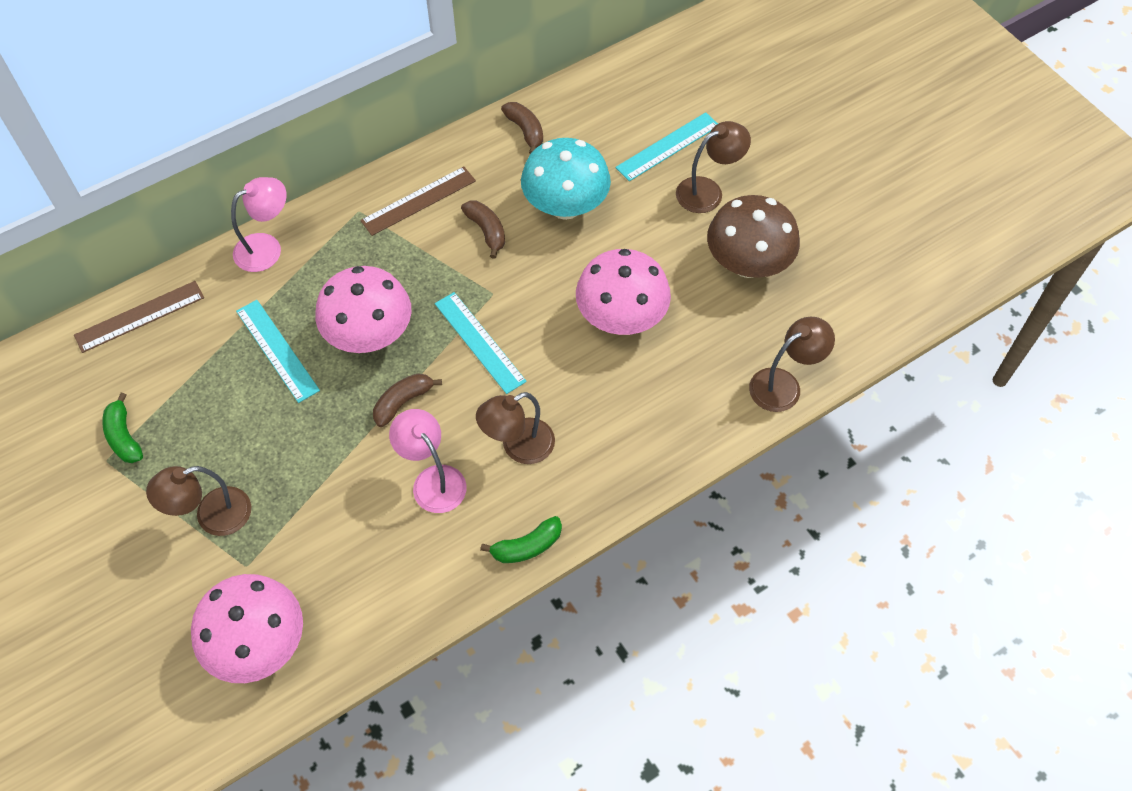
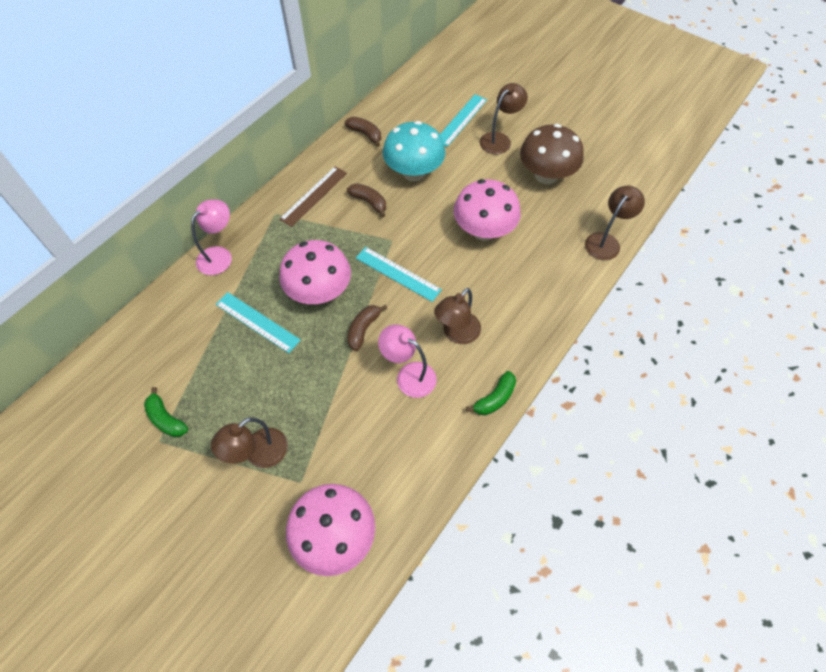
camera: 20 degrees left, 0 degrees up
brown ruler [74,281,204,353] -> none

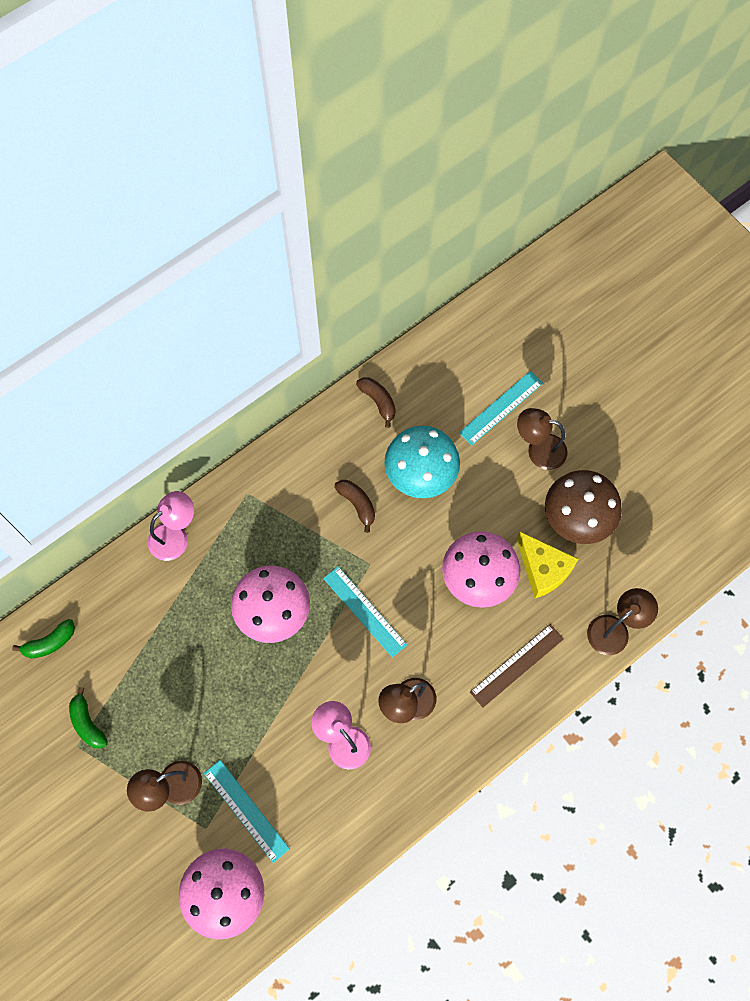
camera: 15 degrees right, 10 degrees up
turquoise ruler [215,292,301,353] -> turquoise ruler moved to [204,760,290,863]
brown ruler [279,166,347,227] -> brown ruler moved to [470,624,564,707]
brown banana [347,305,387,351] -> none
green banana [466,371,516,416] -> green banana moved to [12,619,75,658]
brown lamp [480,83,528,155] -> brown lamp turned 135 degrees counterclockwise [517,408,568,470]
none -> yellow cheese [516,531,578,598]

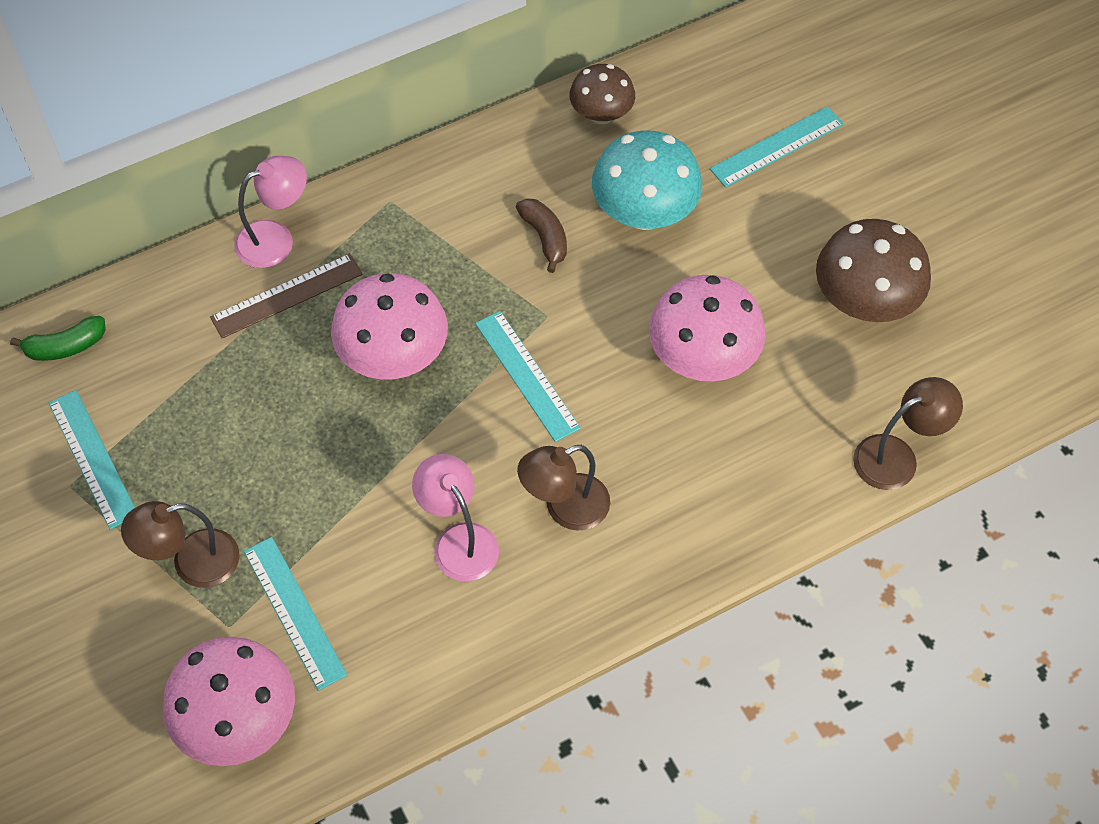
camera: 10 degrees right, 10 degrees down
green banana [69,687,108,749] -> turquoise ruler [49,390,135,530]
brown banana [356,377,396,428] -> brown mushroom [569,64,635,124]
brown ruler [470,624,564,707] -> brown ruler moved to [210,253,363,339]
yellow cheese [516,531,578,598] -> none
brown lamp [517,408,568,470] -> none

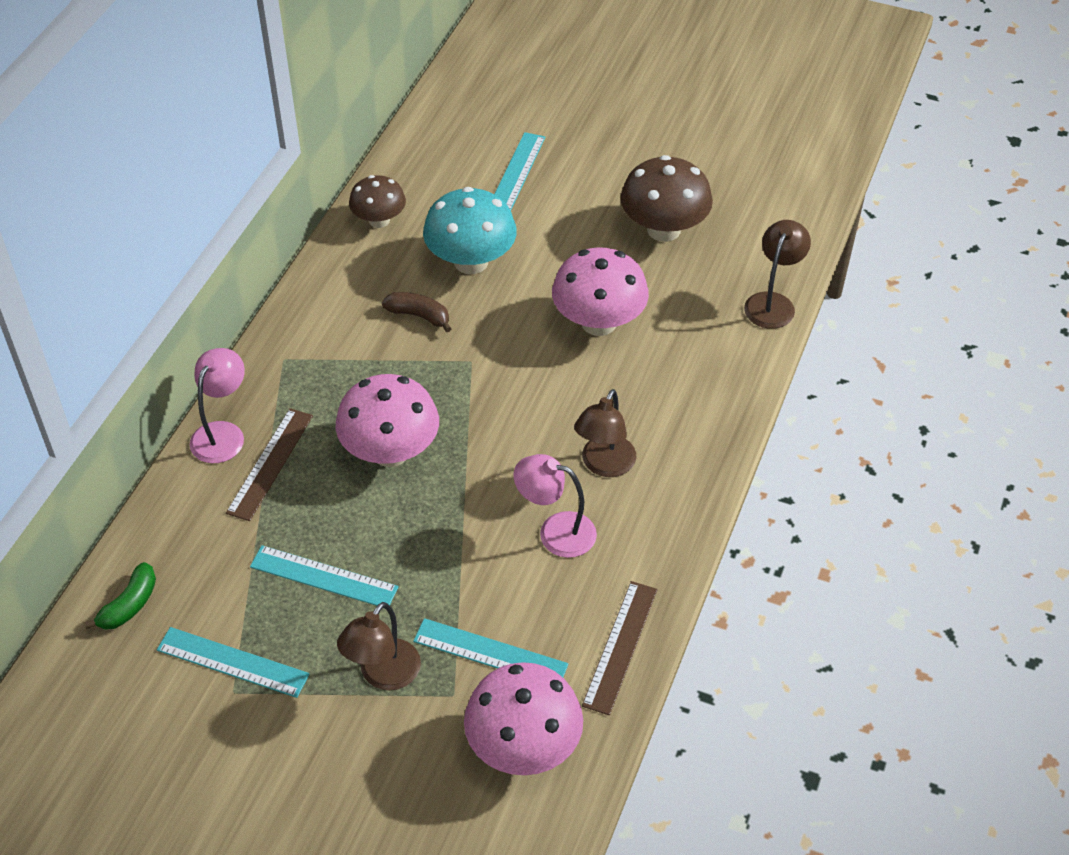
camera: 40 degrees left, 10 degrees down
turquoise ruler [475,311,581,442] -> turquoise ruler moved to [250,545,399,606]
none -> brown ruler [582,581,658,715]

